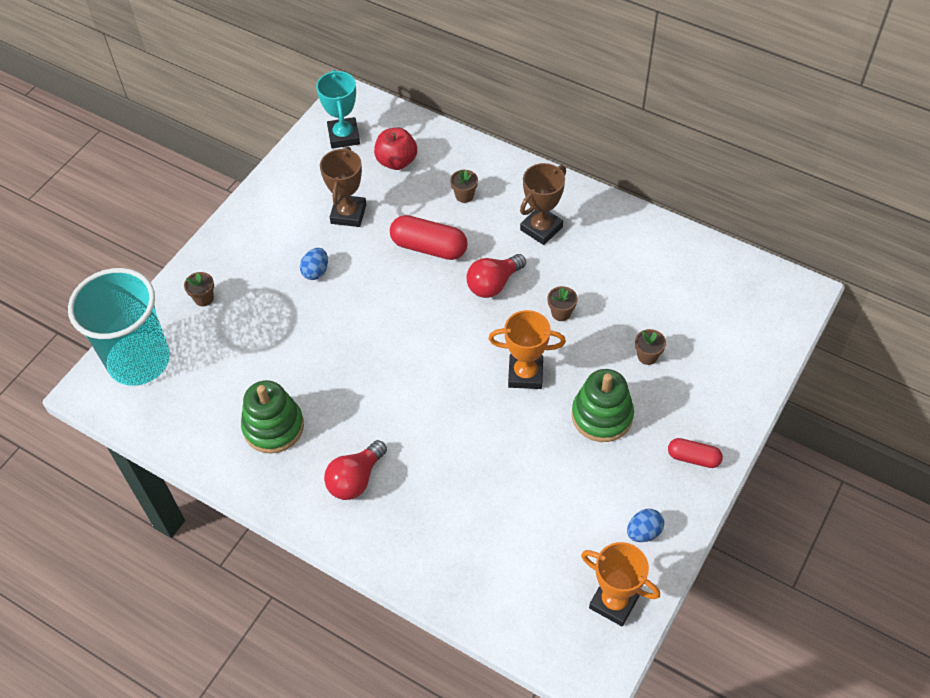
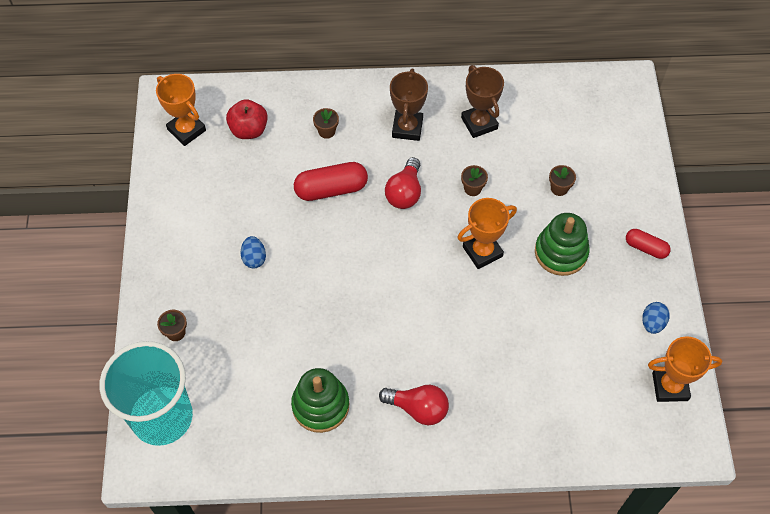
camera: 35 degrees left, 5 degrees up
turquoise trophy [316,70,360,149] -> orange trophy [156,74,206,146]
brown trophy [320,147,366,227] -> brown trophy moved to [461,65,504,138]
red light bulb [324,440,387,500] -> red light bulb turned 75 degrees counterclockwise [379,385,449,425]
red capsule [668,438,723,468] -> red capsule turned 45 degrees clockwise [626,229,671,259]

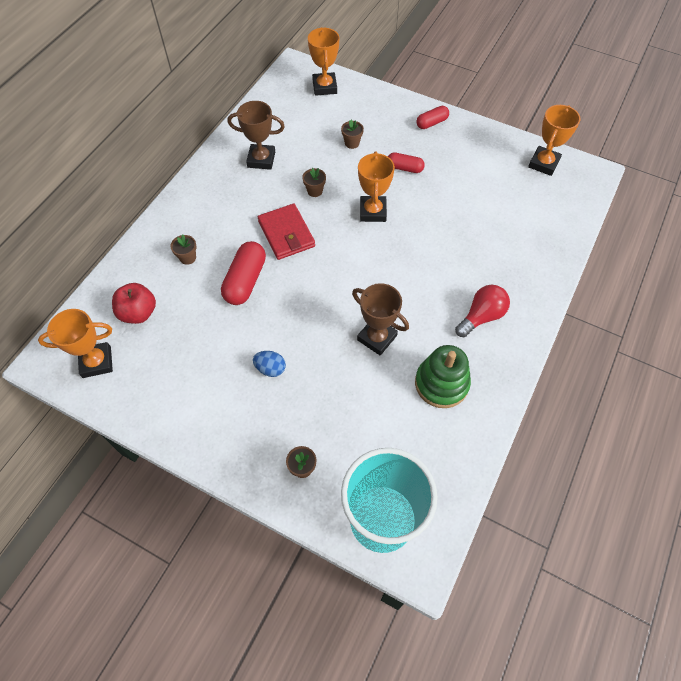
camera: 60 degrees left, 0 degrees up
red light bulb [385,157,421,209] -> red wallet [258,203,315,260]
brown trophy [390,68,428,141] -> brown trophy moved to [352,283,409,355]
green stacking toy [535,213,590,276] -> red capsule [388,152,425,173]
blue egg [642,302,670,334] -> none
none -> orange trophy [308,27,339,96]

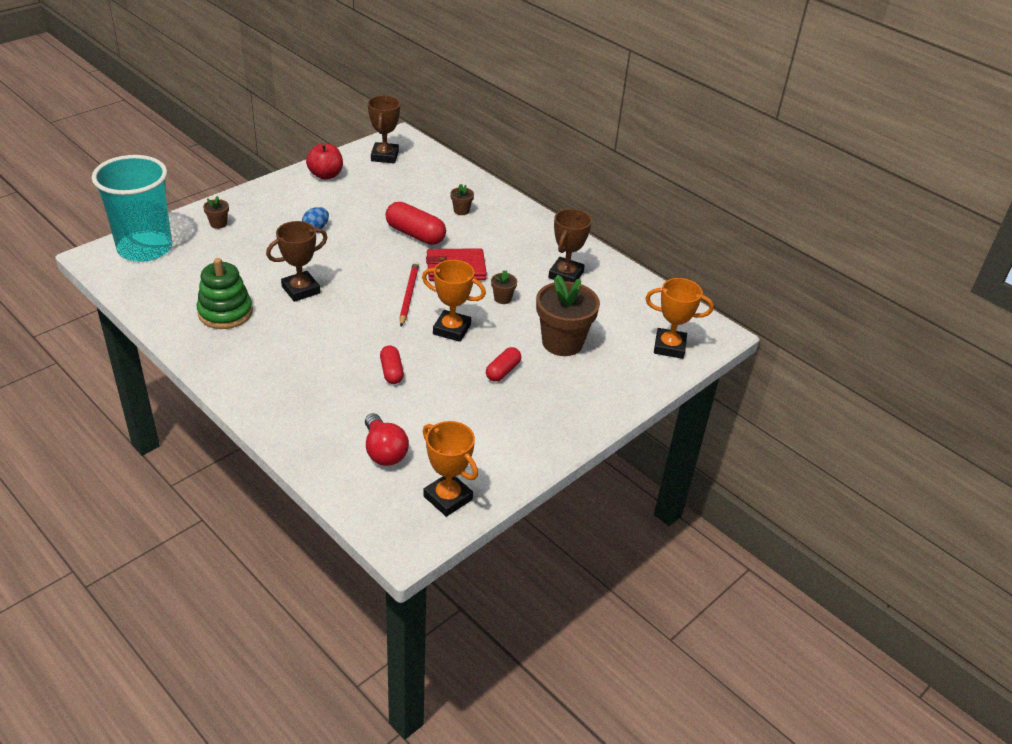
camera: 105 degrees right, 20 degrees down
orange trophy [38,309,113,378] -> brown trophy [368,95,400,163]
red apple [112,283,156,324] -> red apple moved to [306,143,343,179]
brown flower pot [341,120,364,149] -> brown flower pot [536,275,600,356], size x2.27
red capsule [416,106,449,129] -> red capsule moved to [380,345,404,384]
red light bulb [455,285,510,337] -> red light bulb moved to [365,413,409,466]
none -> red pencil [400,261,419,326]

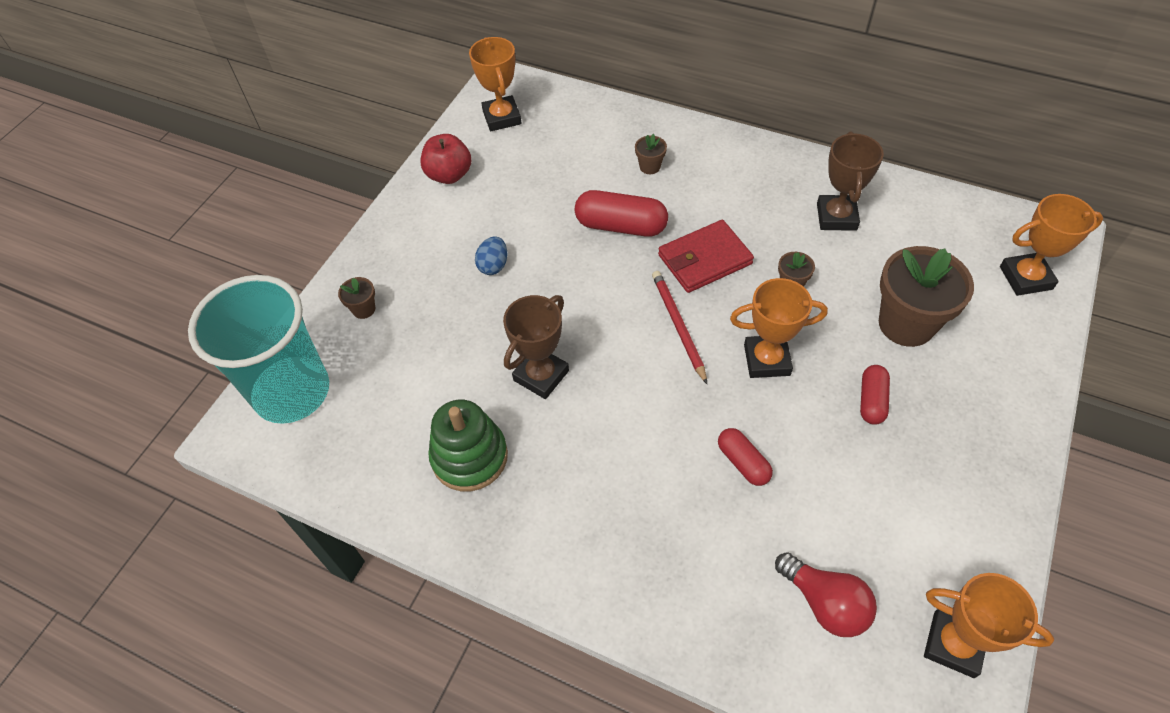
camera: 15 degrees left, 15 degrees up
brown trophy [368,95,400,163] -> orange trophy [469,37,522,131]

